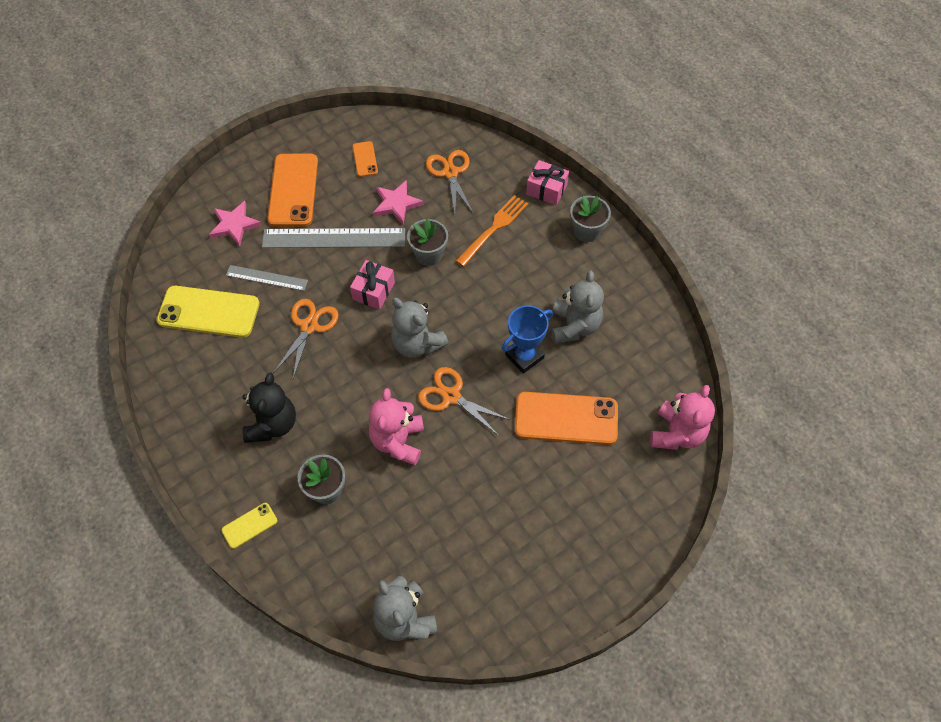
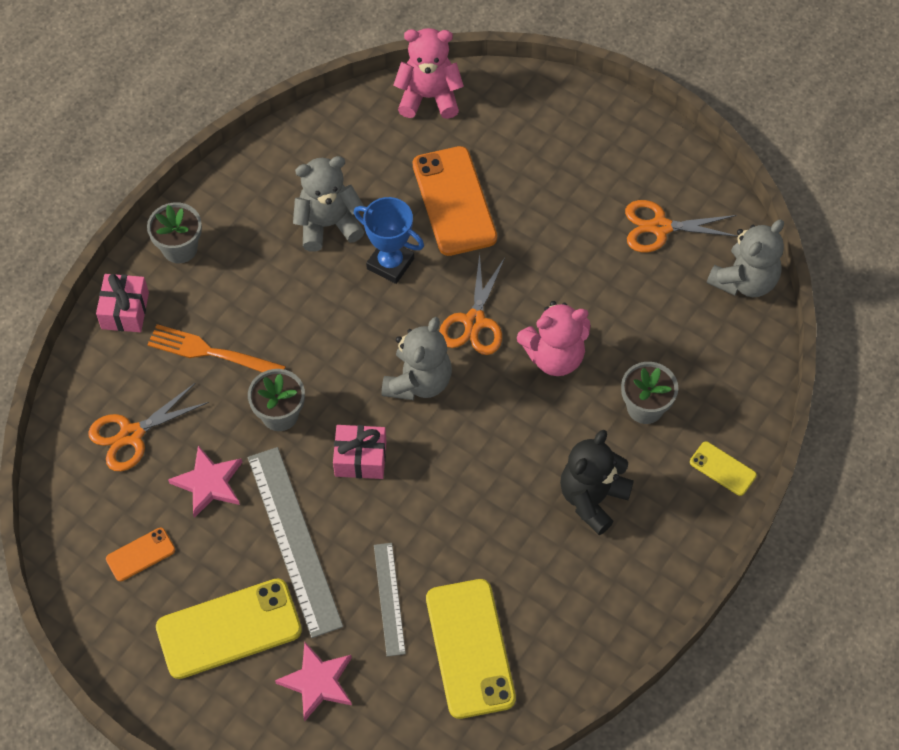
camera: 110 degrees left, 0 degrees up
black teddy bear [242,372,296,443] -> black teddy bear turned 45 degrees counterclockwise [560,430,634,535]
orange phone [267,154,318,227] -> yellow phone [156,578,302,679]
orange scissors [273,299,339,378] -> orange scissors moved to [625,200,738,253]

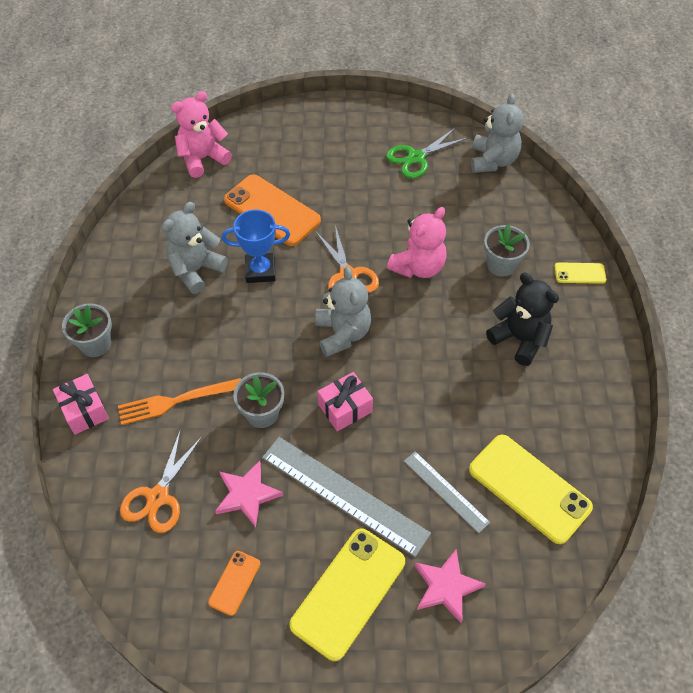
camera: 35 degrees left, 5 degrees down
black teddy bear [560,430,634,535] -> black teddy bear turned 135 degrees clockwise [486,273,559,366]
orange scissors [625,200,738,253] -> green scissors [386,128,468,178]

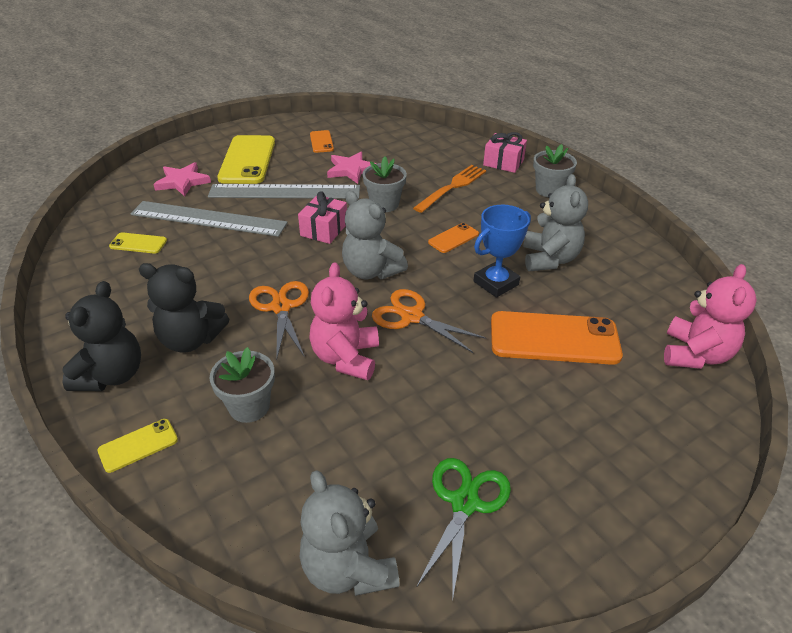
camera: 145 degrees right, 15 degrees down
orange scissors [120,429,202,533] -> orange scissors moved to [249,281,309,360]
grey ruler [404,451,490,533] -> grey ruler [130,201,288,237], size x1.77
yellow phone [469,435,593,544] -> yellow phone [109,232,167,254], size x0.49
none -> black teddy bear [62,281,141,391]
none -> orange phone [428,223,479,253]

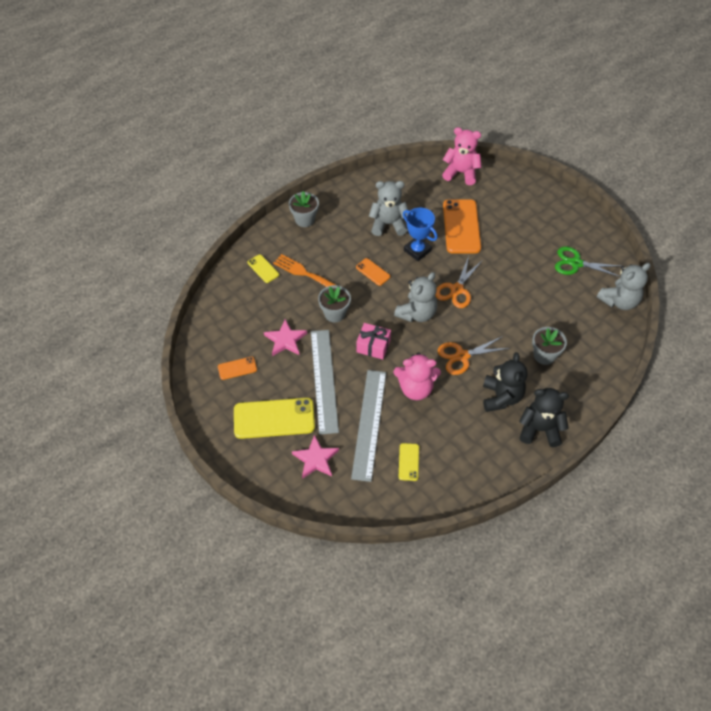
camera: 95 degrees left, 15 degrees up
yellow phone [98,419,178,473] -> yellow phone moved to [248,254,279,283]
pink teddy bear [309,262,379,380] -> pink teddy bear moved to [394,352,441,400]
pink gift [483,132,527,173] -> none

